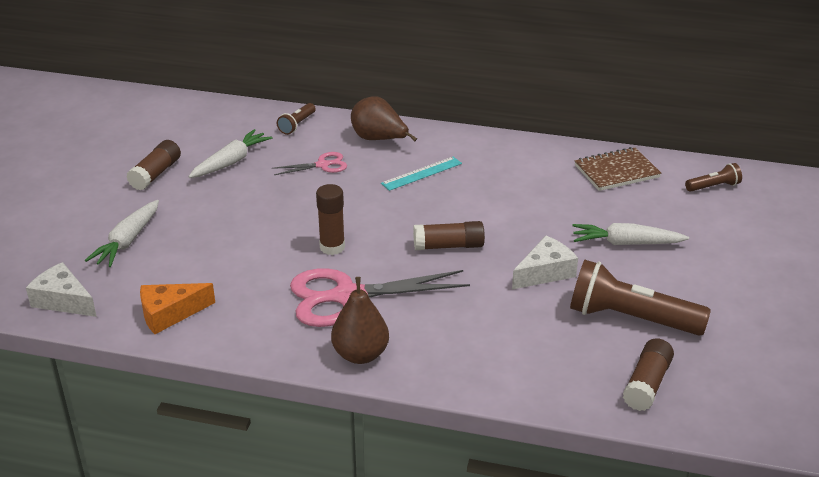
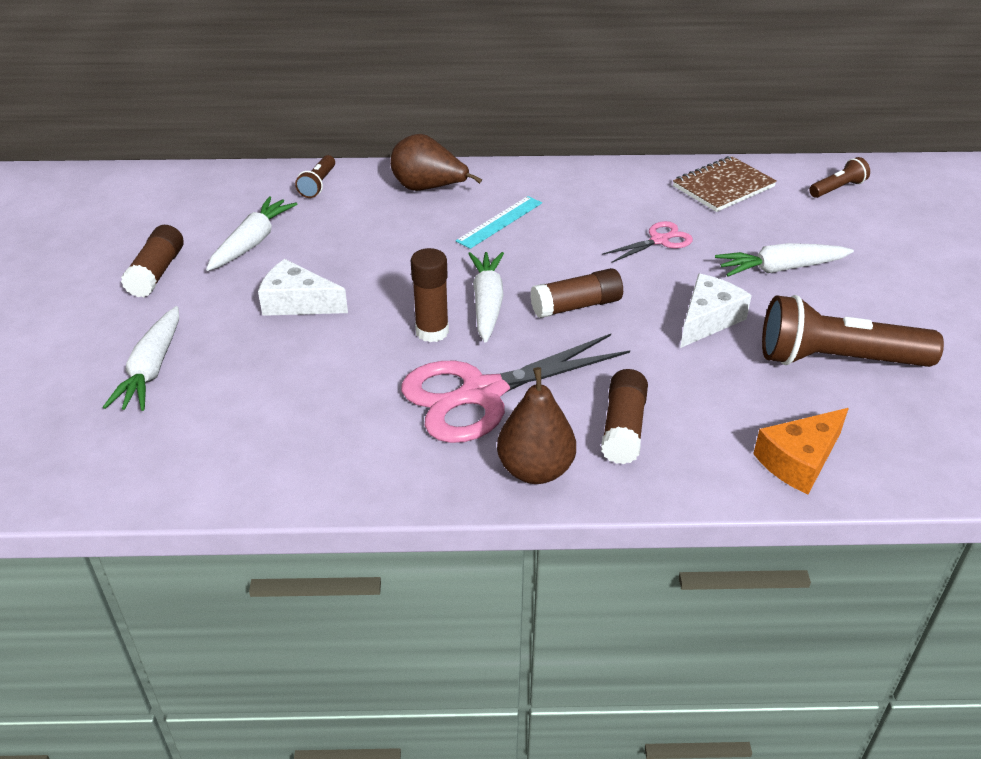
camera: 15 degrees left, 5 degrees up
white cheese [26,262,97,317] -> white cheese moved to [258,259,348,316]
orange cheese [140,283,215,334] -> orange cheese moved to [753,408,849,494]
pink scissors [272,152,347,175] -> pink scissors moved to [602,221,693,263]
brown glue stick [623,338,674,411] -> brown glue stick moved to [601,369,648,464]
none -> white carrot [468,252,504,343]

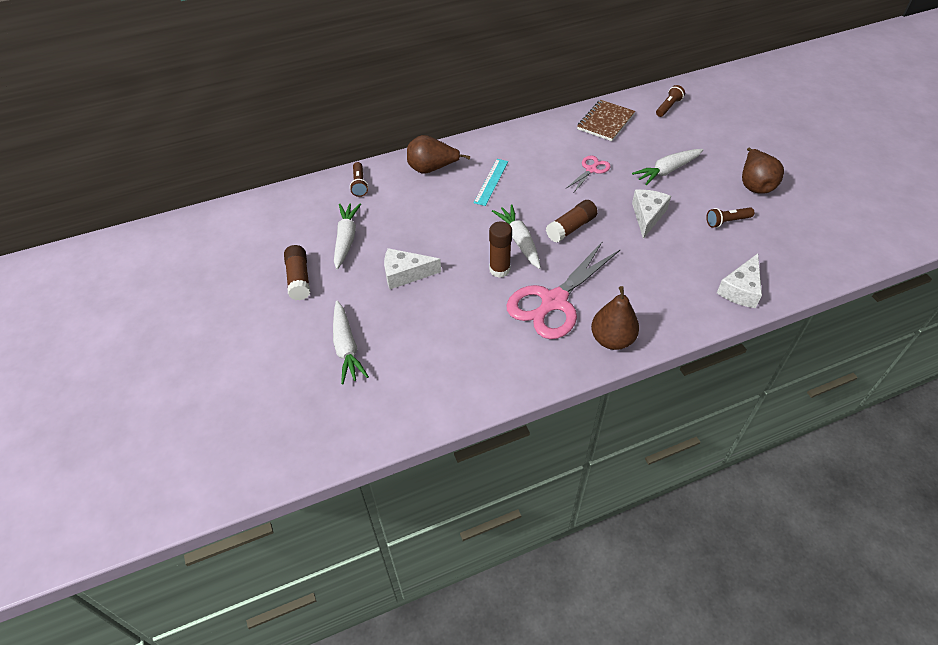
camera: 20 degrees left, 10 degrees up
brown glue stick [601,369,648,464] -> none
orange cheese [753,408,849,494] -> white cheese [717,254,762,308]
brown flashlight [762,295,944,367] -> brown flashlight [706,207,754,228], size x0.48
none -> brown pear [742,148,784,194]

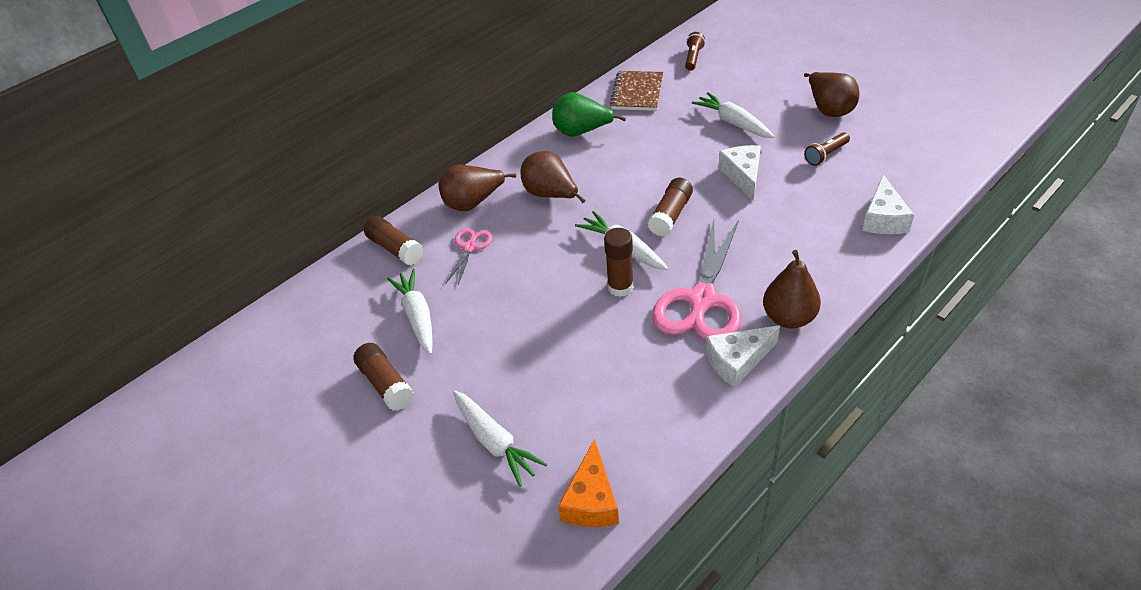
camera: 20 degrees left, 5 degrees down
brown flashlight [350,162,368,197] -> brown glue stick [364,216,423,265]
white cheese [384,248,441,289] -> white cheese moved to [706,325,780,388]
turquoise ruler [474,159,508,206] -> brown pear [520,151,586,203]
pink scissors [567,156,611,192] -> pink scissors moved to [446,228,492,285]
white carrot [632,149,703,185] -> white carrot turned 105 degrees clockwise [692,92,775,138]
none -> green pear [552,92,626,136]
none -> orange cheese [558,438,619,527]

